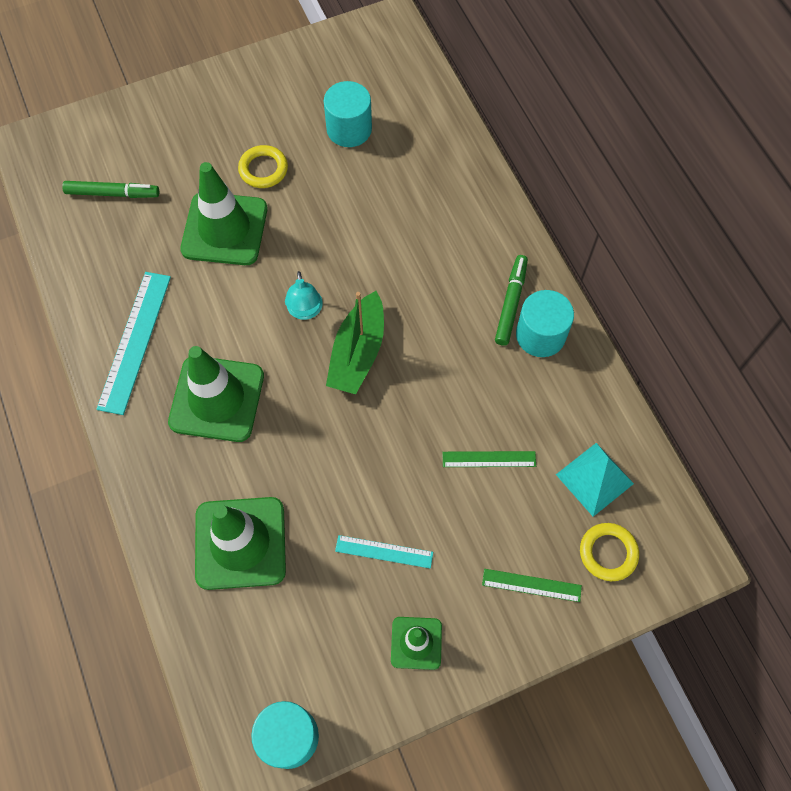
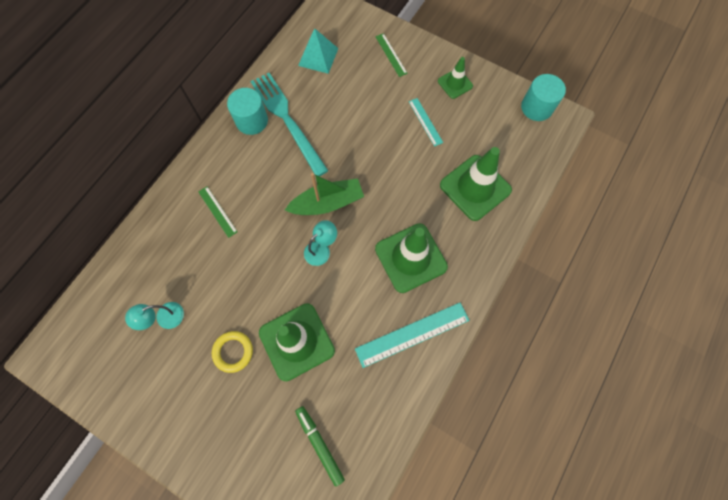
camera: 125 degrees left, 5 degrees up
turquoise cylinder [324,81,372,147] -> turquoise lamp [125,302,184,330]
green ruler [442,451,536,467] -> green ruler moved to [198,186,237,238]
green marker [495,255,528,346] -> none
yellow ring [580,523,639,581] -> none
none -> turquoise fork [250,73,328,176]

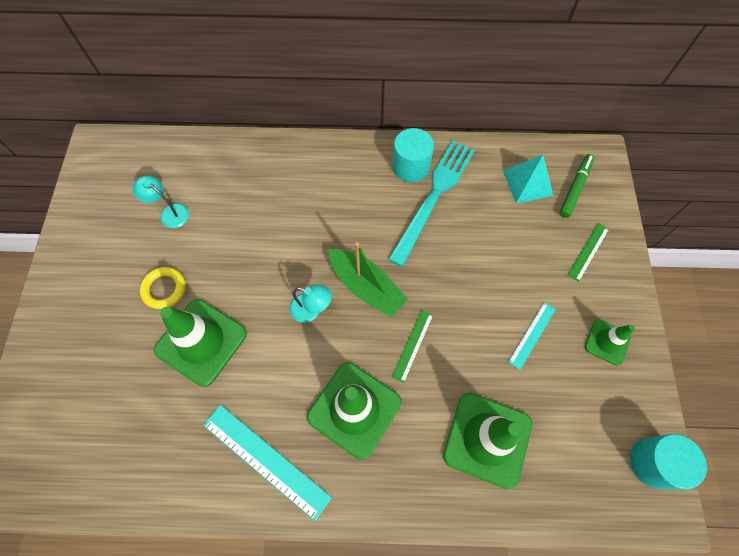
camera: 60 degrees right, 5 degrees down
green ruler [198,186,237,238] -> green ruler moved to [392,310,433,383]
green marker [295,406,345,487] -> green marker moved to [560,154,594,218]

